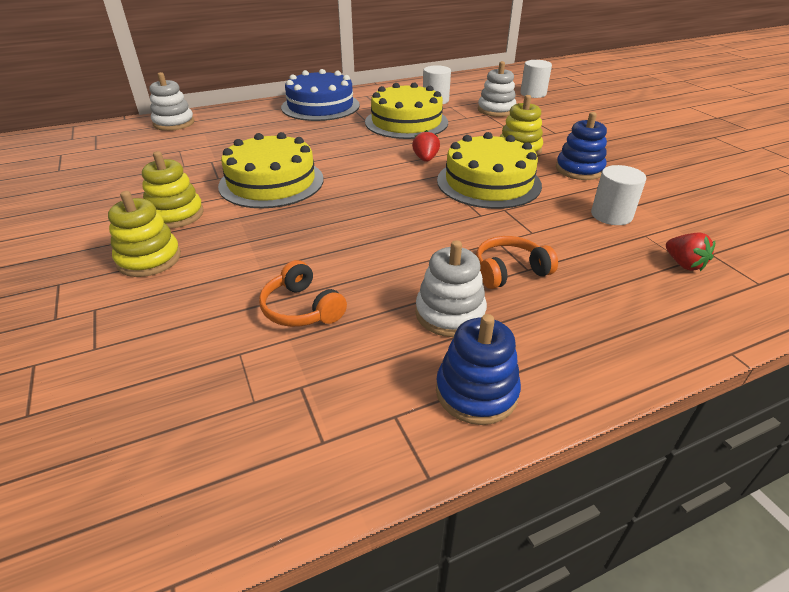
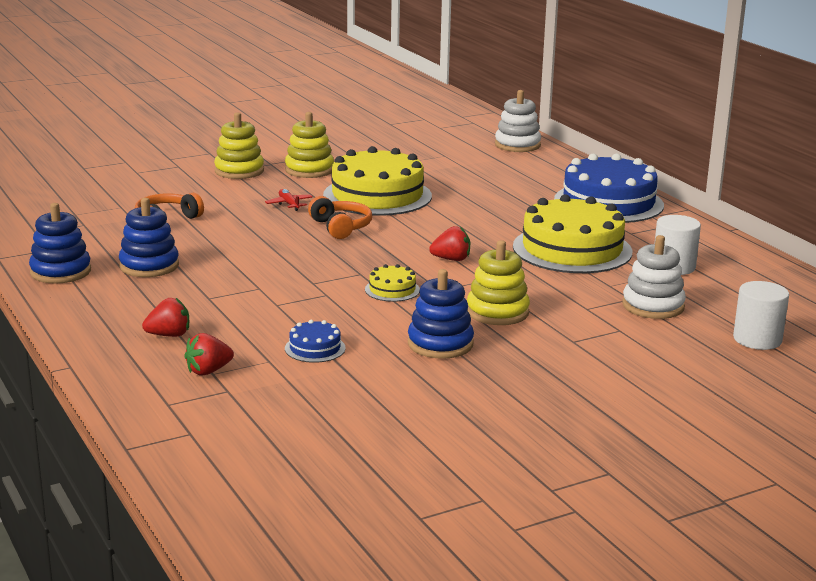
camera: 85 degrees right, 15 degrees down
white stacking toy [415,240,487,337] -> blue stacking toy [119,198,179,277]
yellow cake [437,132,542,209] -> yellow cake [365,264,420,302], size x0.43
orange headphones [476,236,558,289] -> orange headphones moved to [308,196,372,239]
white cylinder [591,165,646,225] -> blue cake [285,320,346,363]
none -> red strawberry [142,298,189,337]
none -> red plane [265,189,313,211]

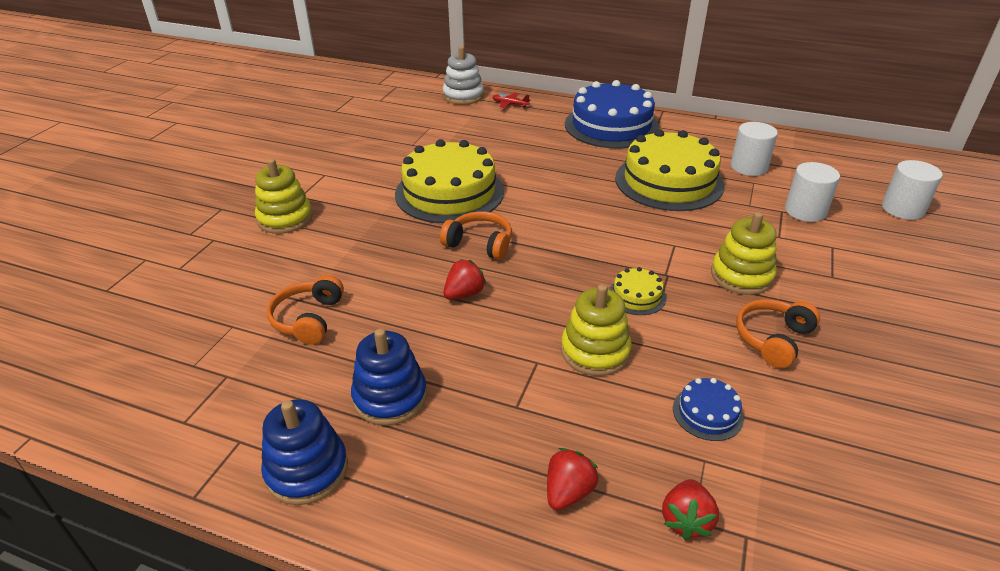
camera: 40 degrees left, 15 degrees up
red plane [265,189,313,211] -> red plane moved to [493,93,530,109]
yellow stacking toy [285,112,334,178] -> yellow stacking toy moved to [561,284,632,376]
blue stacking toy [408,269,474,359] -> orange headphones [736,299,820,368]
red strawberry [429,226,470,261] -> red strawberry moved to [443,259,486,300]
white stacking toy [622,235,686,319] -> white cylinder [785,162,840,222]

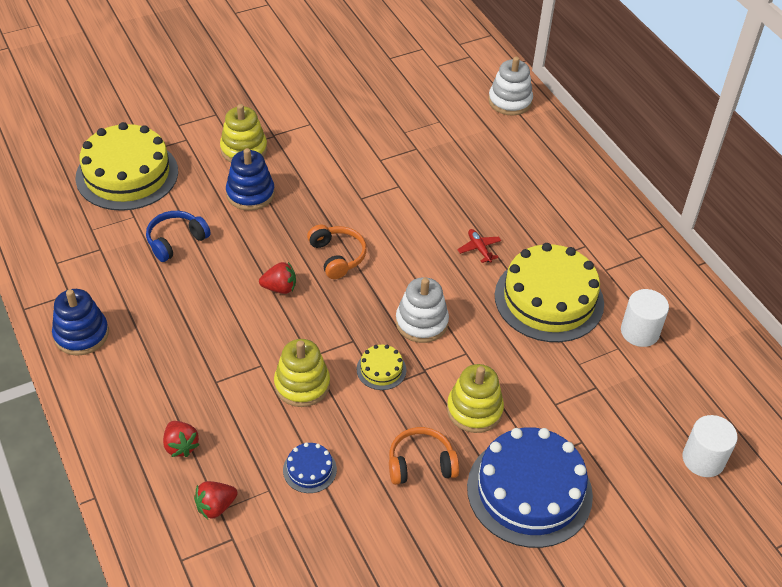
camera: 40 degrees right, 10 degrees up
orange headphones [267,275,344,345] -> blue headphones [146,211,211,262]
blue stacking toy [351,328,427,426] -> blue stacking toy moved to [226,148,275,211]
yellow cake [395,139,504,223] -> yellow cake moved to [76,122,178,211]
red plane [493,93,530,109] -> red plane moved to [457,229,502,263]
red strawberry [547,448,599,511] -> red strawberry turned 75 degrees clockwise [163,421,200,457]
blue cake [565,80,659,148] -> blue cake moved to [467,427,593,548]
white cylinder [785,162,840,222] -> none
none -> white stacking toy [396,277,449,343]

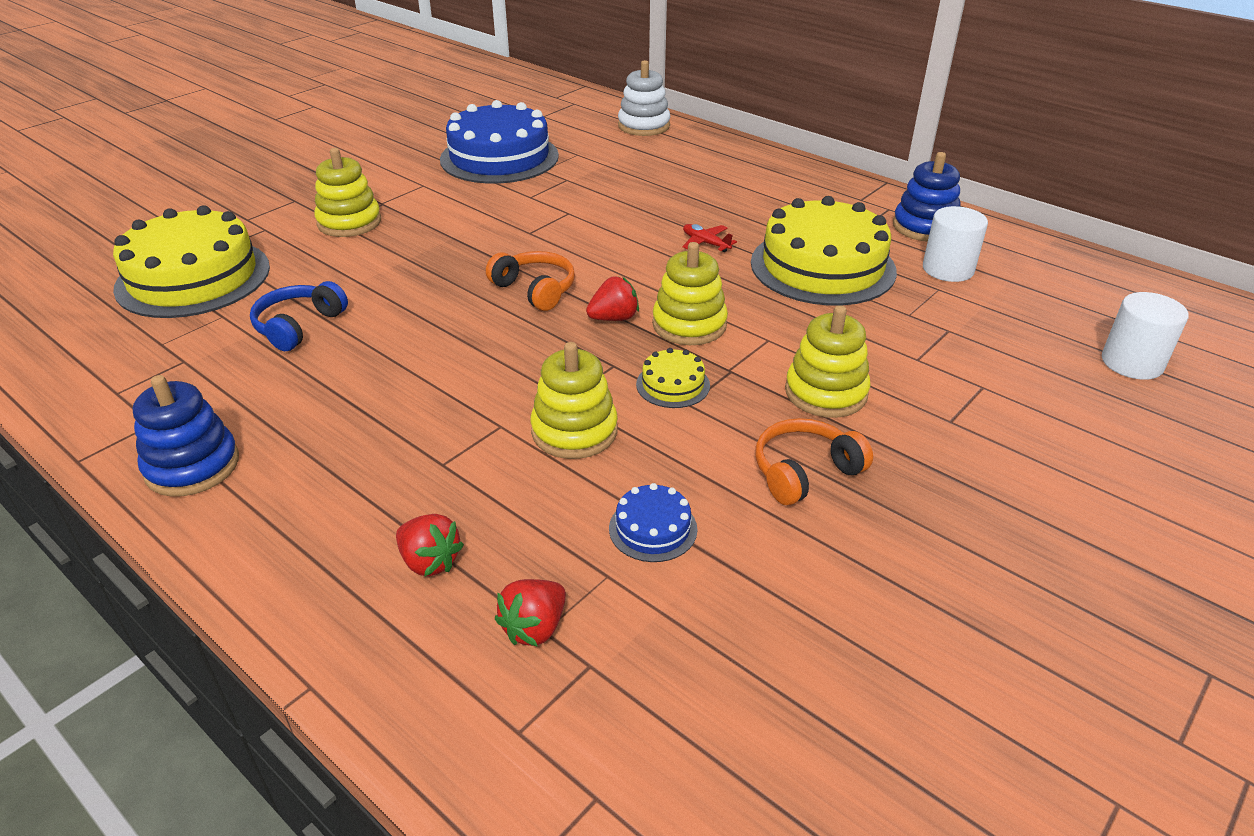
camera: 20 degrees left, 10 degrees down
blue stacking toy [226,148,275,211] -> blue stacking toy moved to [893,152,961,242]
red strawberry [259,262,296,294] -> red strawberry moved to [586,276,639,321]
white stacking toy [396,277,449,343] -> yellow stacking toy [652,242,728,345]
blue cake [467,427,593,548] -> blue cake moved to [440,100,559,184]

